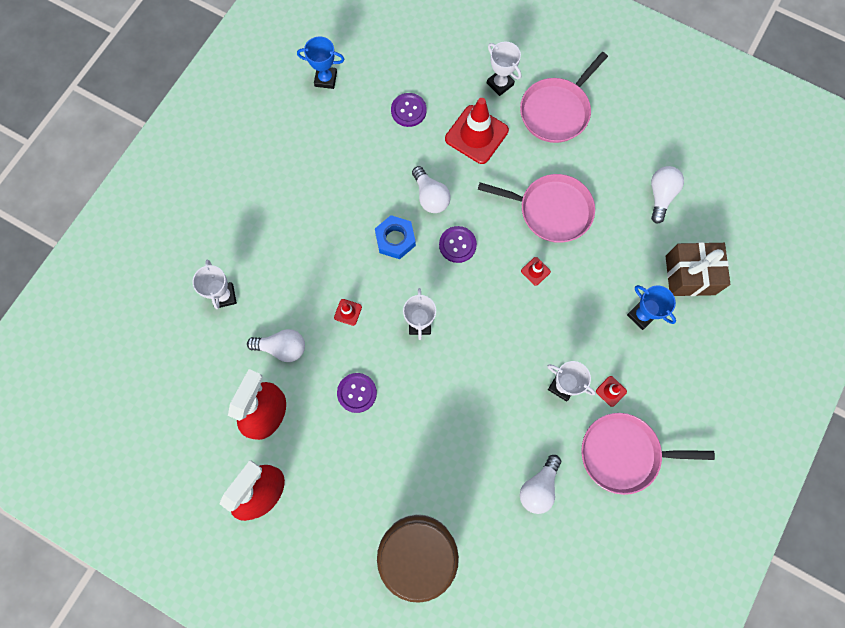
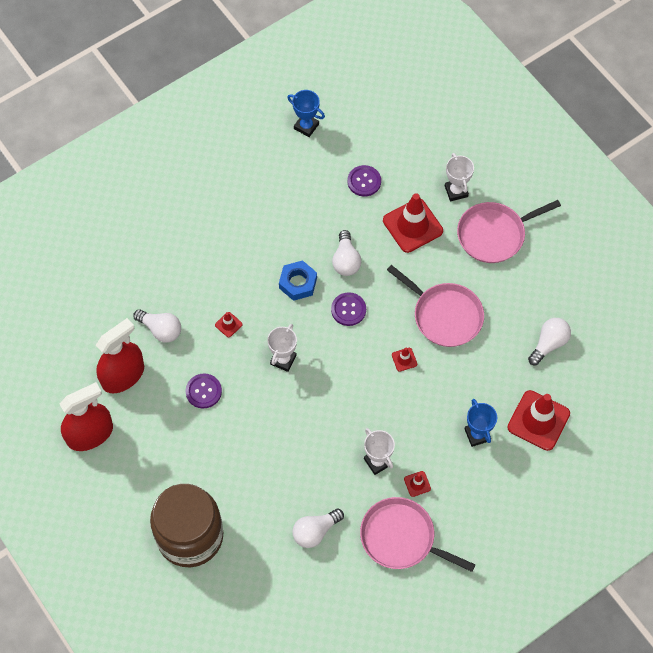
camera: 25 degrees right, 10 degrees down
white trophy [192,260,237,309] -> none
brown gift [666,242,730,296] -> red traffic cone [507,390,570,451]

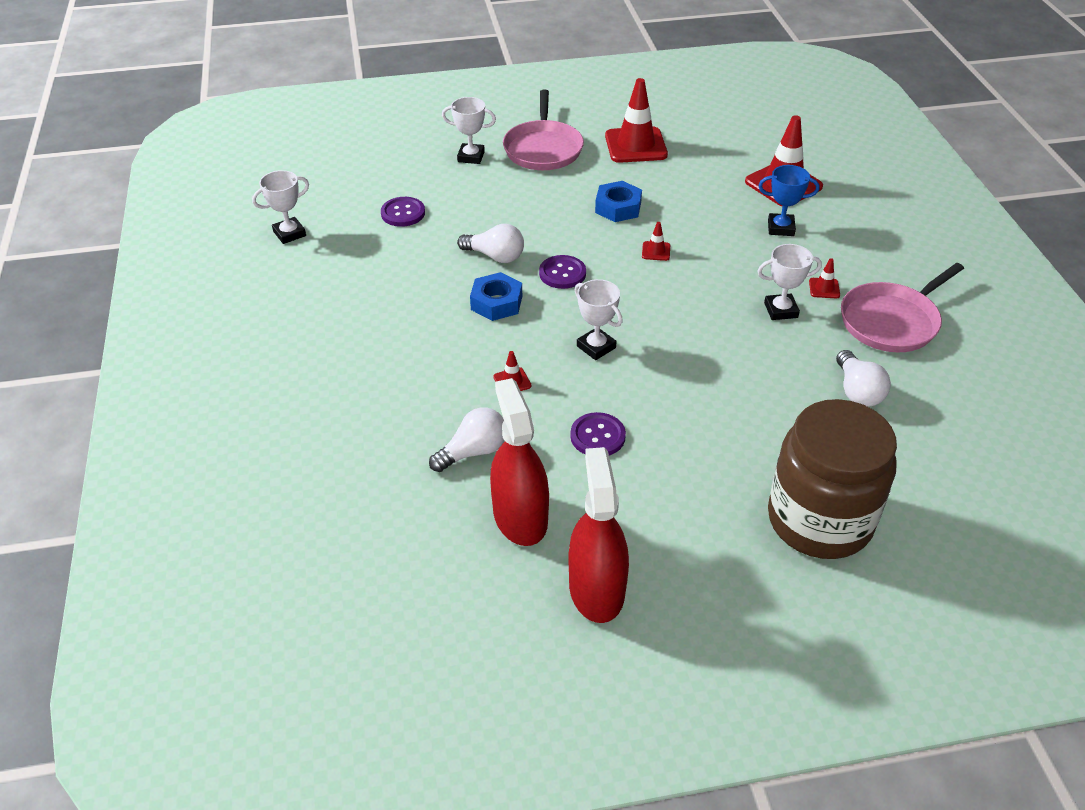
camera: 65 degrees left, 20 degrees down
blue trophy [287,90,325,137] -> white trophy [252,170,309,244]
red traffic cone [383,193,443,253] -> red traffic cone moved to [605,78,668,163]
pink pan [387,265,484,347] -> blue nut [595,181,642,222]
white light bulb [528,318,571,365] -> none

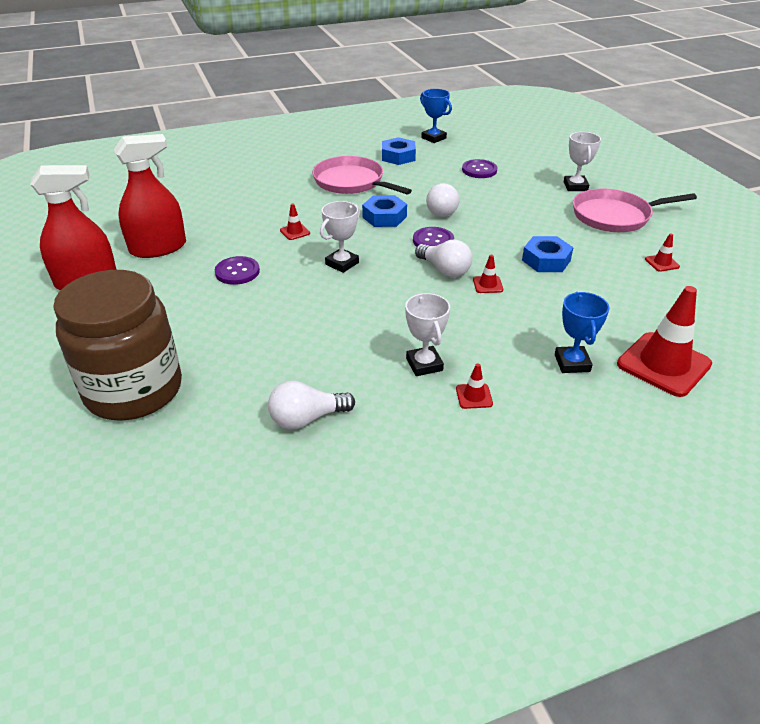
camera: 80 degrees right, 5 degrees down
white trophy [252,170,309,244] -> blue trophy [420,89,452,143]
white light bulb [429,408,505,472] -> white light bulb moved to [415,240,472,277]
red traffic cone [605,78,668,163] -> red traffic cone [645,233,680,272], size x0.43
pink pan [841,263,964,352] -> pink pan moved to [312,156,412,194]
none -> blue nut [382,137,416,165]

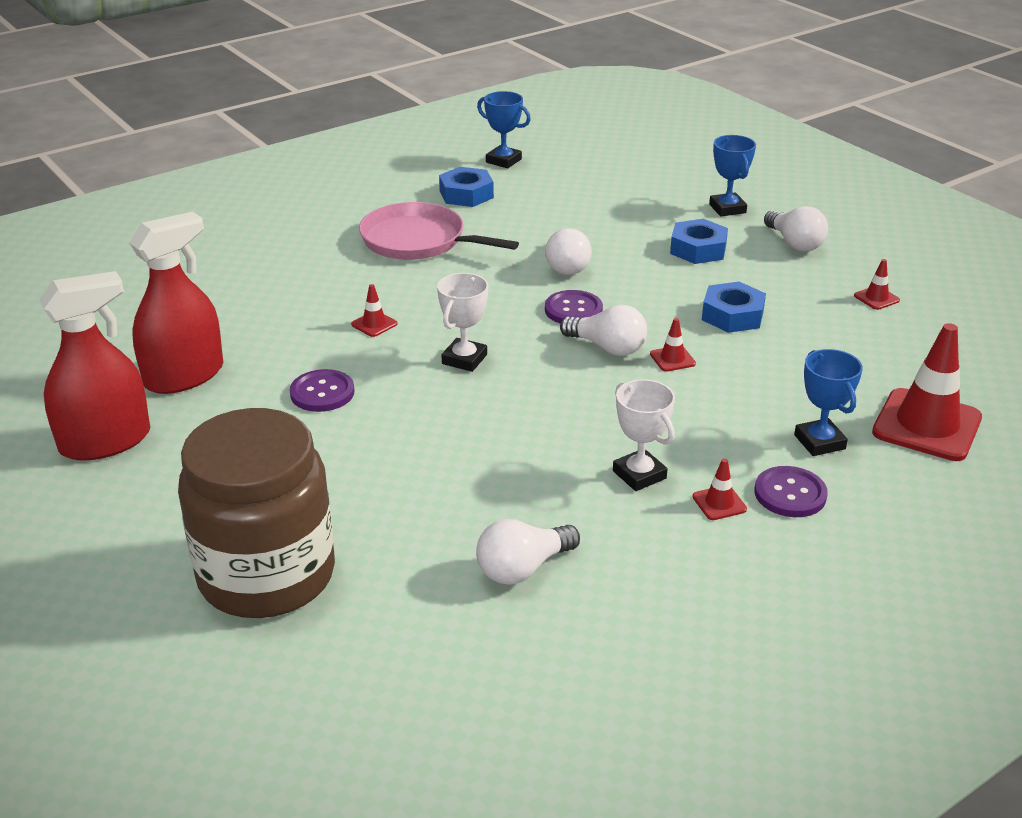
camera: 15 degrees left, 5 degrees down
blue nut [362,195,407,227] -> blue nut moved to [670,219,728,264]
purple button [462,159,498,178] -> purple button moved to [754,466,828,517]
white trophy [564,132,601,191] -> blue trophy [709,135,756,217]
pink pan [573,188,697,232] -> white light bulb [764,206,828,252]

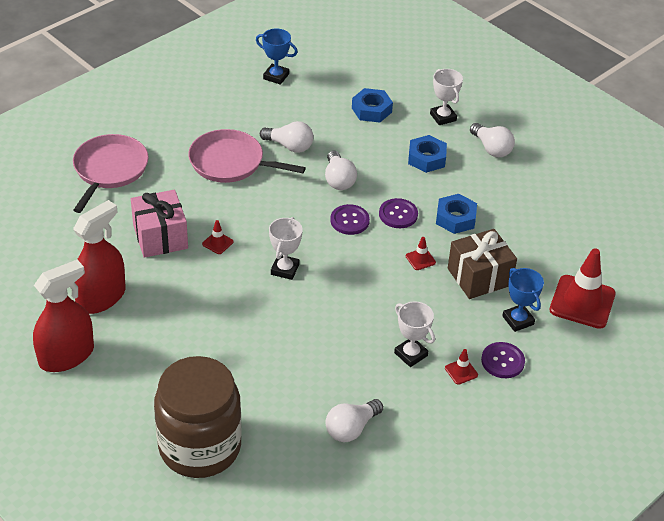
camera: 10 degrees left, 10 degrees up
purple button [290,369,354,412] -> purple button moved to [379,198,418,228]
blue nut [439,167,494,207] -> blue nut moved to [352,88,393,123]
white light bulb [560,304,647,356] -> white light bulb moved to [260,121,313,153]
blue trophy [709,135,756,217] -> white trophy [430,69,463,125]
red traffic cone [854,259,900,310] -> none
none -> pink pan [73,134,149,213]
none -> pink gift [131,190,188,258]
none -> brown gift [448,229,517,299]

